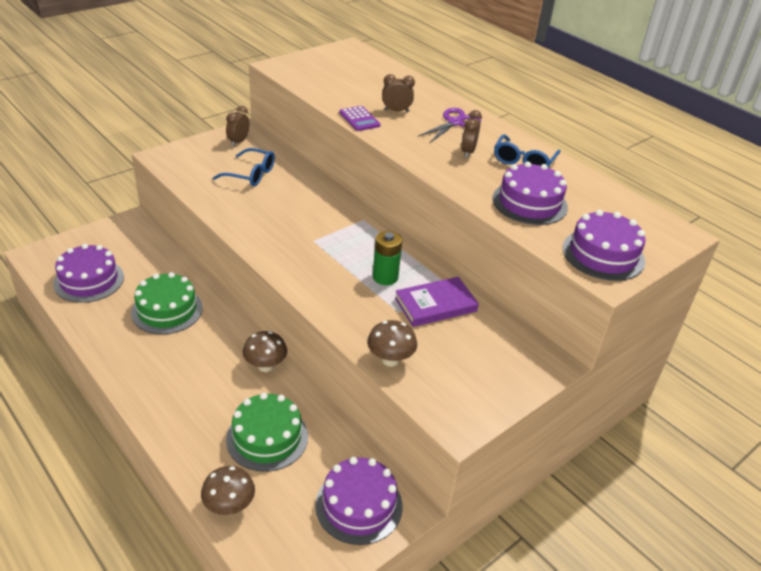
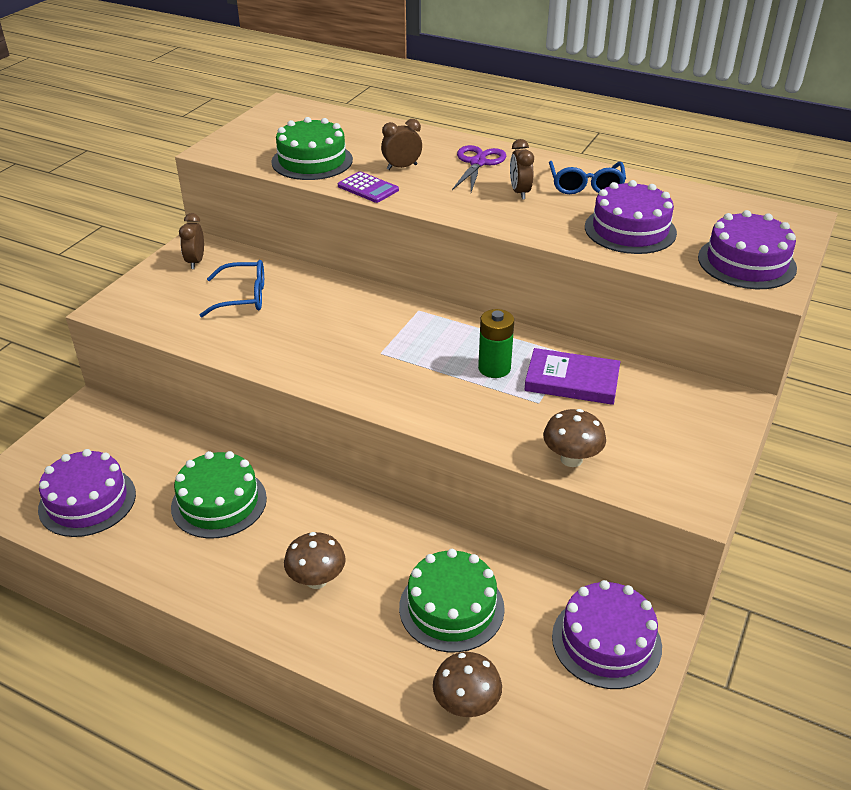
camera: 20 degrees left, 0 degrees up
brown mushroom [243,331,287,372] -> brown mushroom moved to [284,532,346,589]
purple book [395,277,479,327] -> purple book turned 60 degrees clockwise [525,348,620,405]
none -> green cake [271,117,353,180]

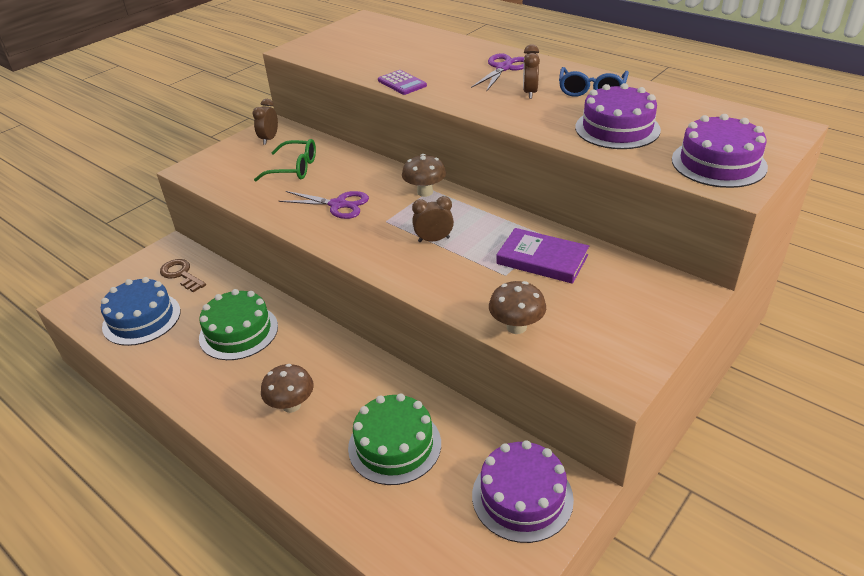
camera: 15 degrees right, 0 degrees up
purple cake [38,449,136,537] -> blue cake [101,277,181,346]
blue glasses [200,260,264,317] -> green glasses [254,139,316,181]
green cake [271,117,353,180] -> none
brown clock [381,119,422,170] -> brown clock moved to [412,196,454,242]
brown mushroom [433,652,502,717] -> brown mushroom moved to [402,154,446,197]
green battery [478,309,514,378] -> none
none -> brown key [160,259,206,292]
none -> purple scissors [279,191,369,219]

